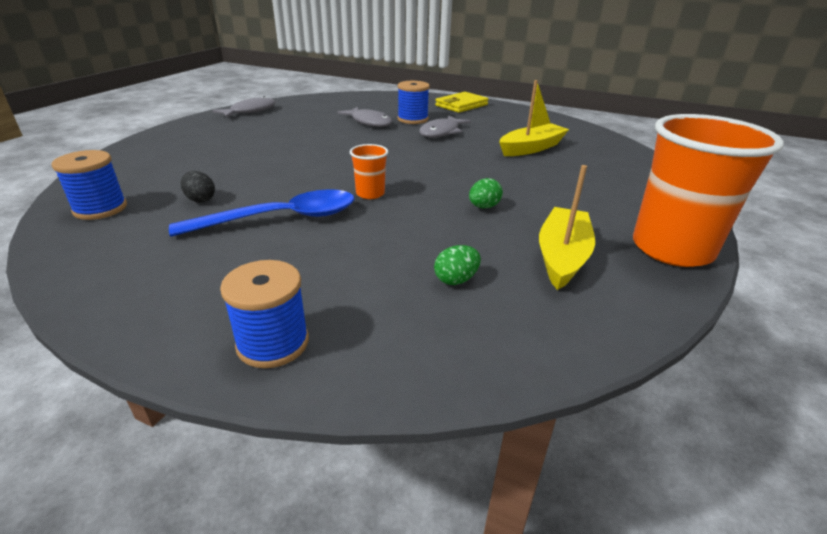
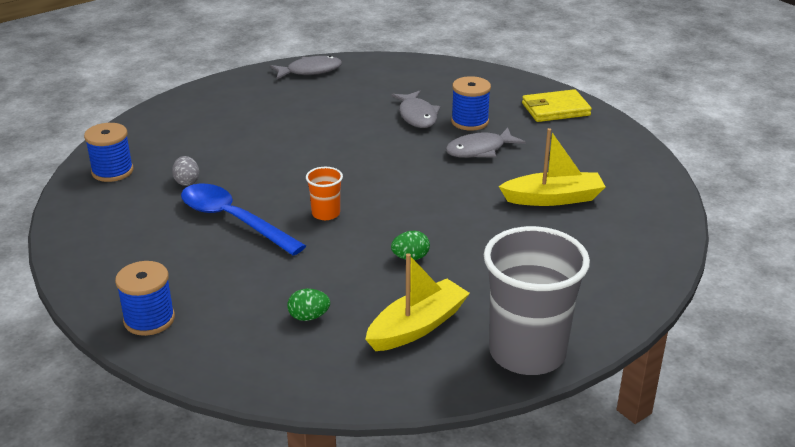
camera: 30 degrees right, 0 degrees up
blue spoon [169,189,354,237] -> blue spoon turned 150 degrees counterclockwise [181,184,306,256]
black egg [181,171,215,203] -> grey egg [172,156,199,186]
orange cup [633,114,784,267] -> grey cup [484,226,590,375]

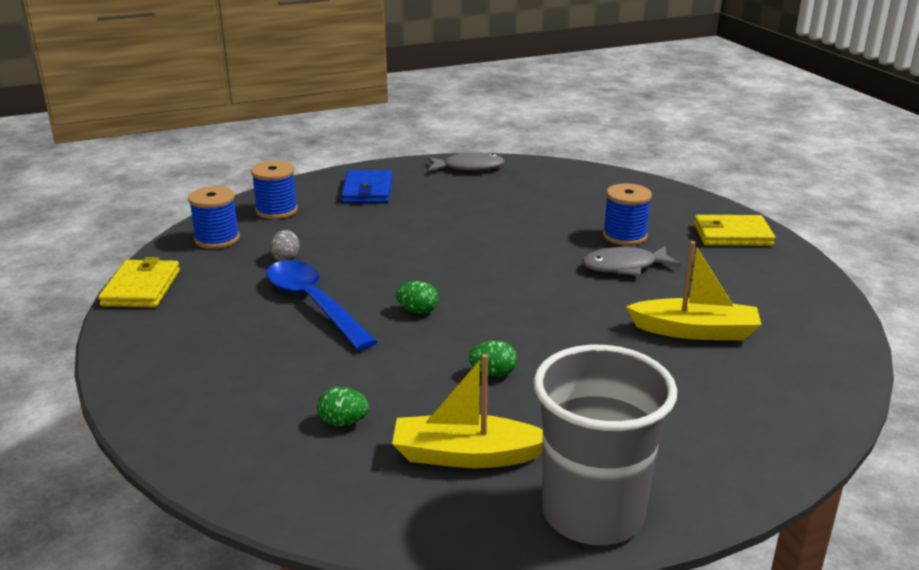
camera: 15 degrees right, 5 degrees down
blue spool [115,261,175,336] -> blue spool moved to [251,161,298,219]
orange cup [306,167,343,220] -> green egg [396,281,439,314]
yellow boat [365,253,470,351] -> yellow boat turned 150 degrees counterclockwise [392,354,543,468]
grey fish [391,91,441,128] -> none
none -> yellow wallet [98,257,180,307]
none -> blue wallet [341,170,392,203]

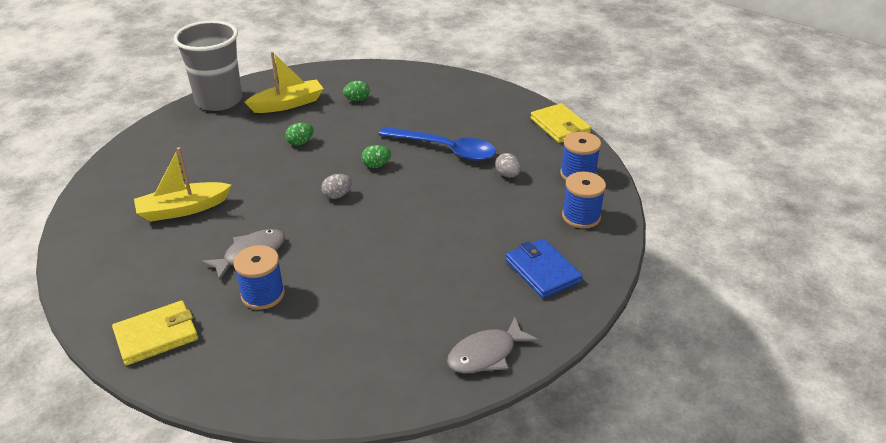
camera: 150 degrees right, 10 degrees up
none -> grey egg [321,174,352,199]

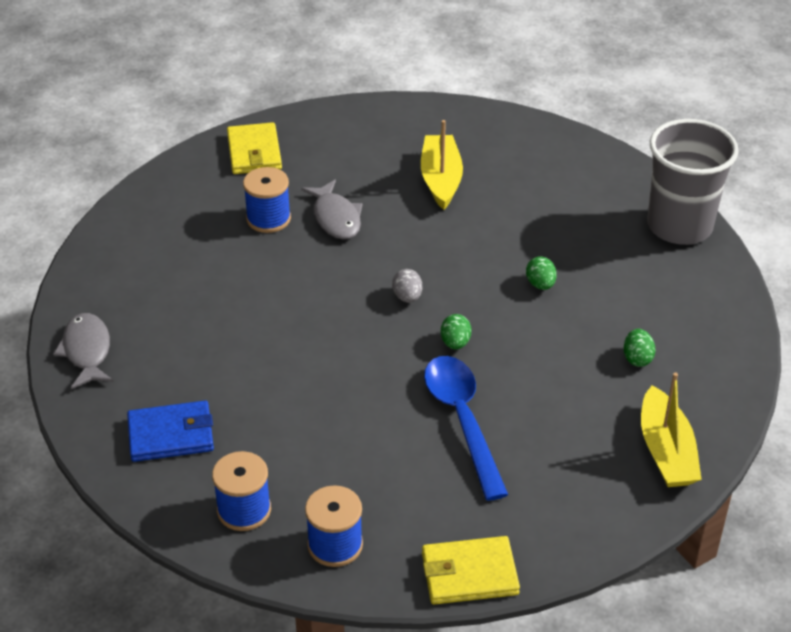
camera: 110 degrees right, 5 degrees up
yellow boat [245,51,324,113] -> yellow boat moved to [641,372,702,487]
blue spoon [379,127,496,161] -> blue spoon turned 120 degrees clockwise [424,356,508,501]
grey egg [495,153,521,178] -> none

